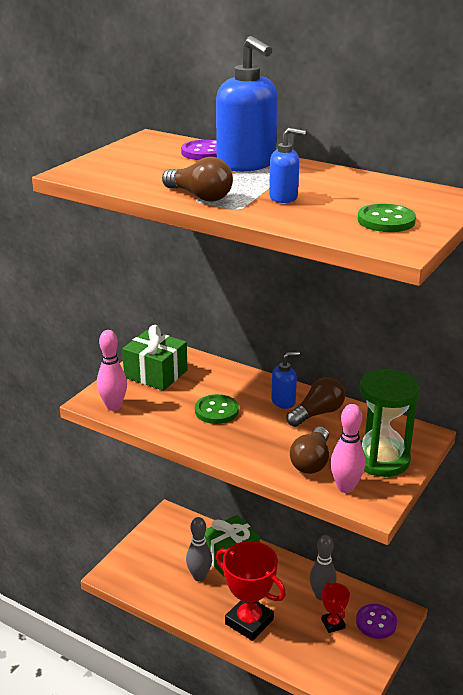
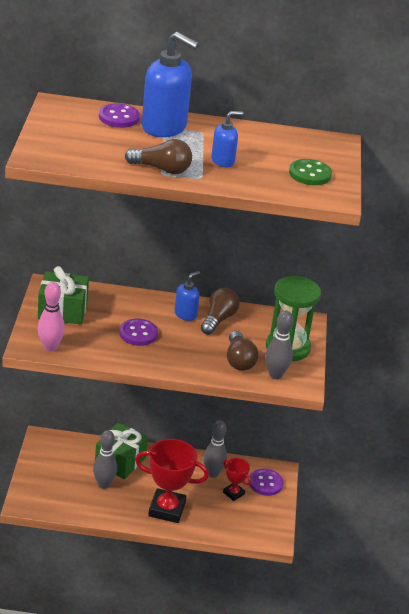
camera: 30 degrees left, 5 degrees up
green button [195,394,239,424] -> purple button [119,319,158,346]
pink bowling pin [330,404,365,493] -> grey bowling pin [265,311,293,379]

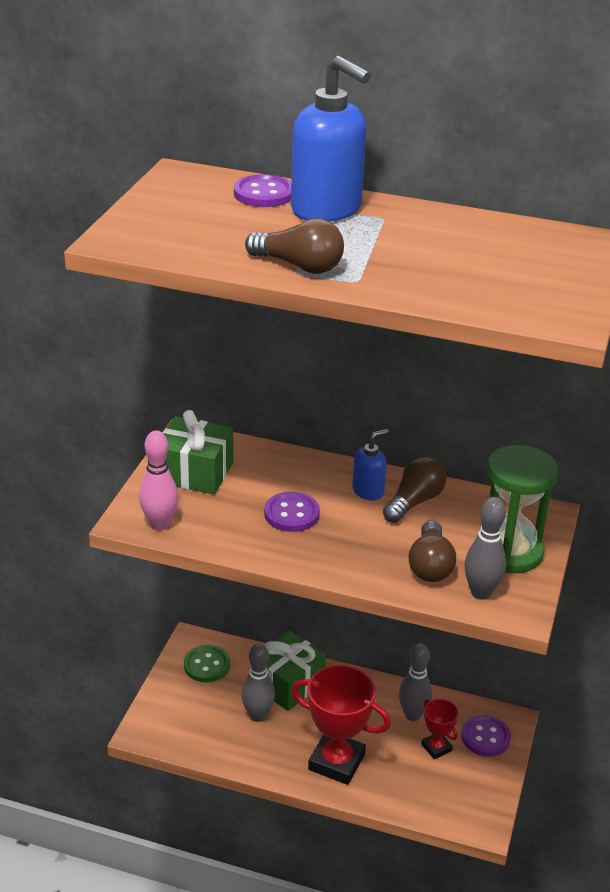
camera: 15 degrees right, 0 degrees up
blue soap dispenser [211,111,243,167] -> none
green button [289,159,332,185] -> green button moved to [184,645,230,682]

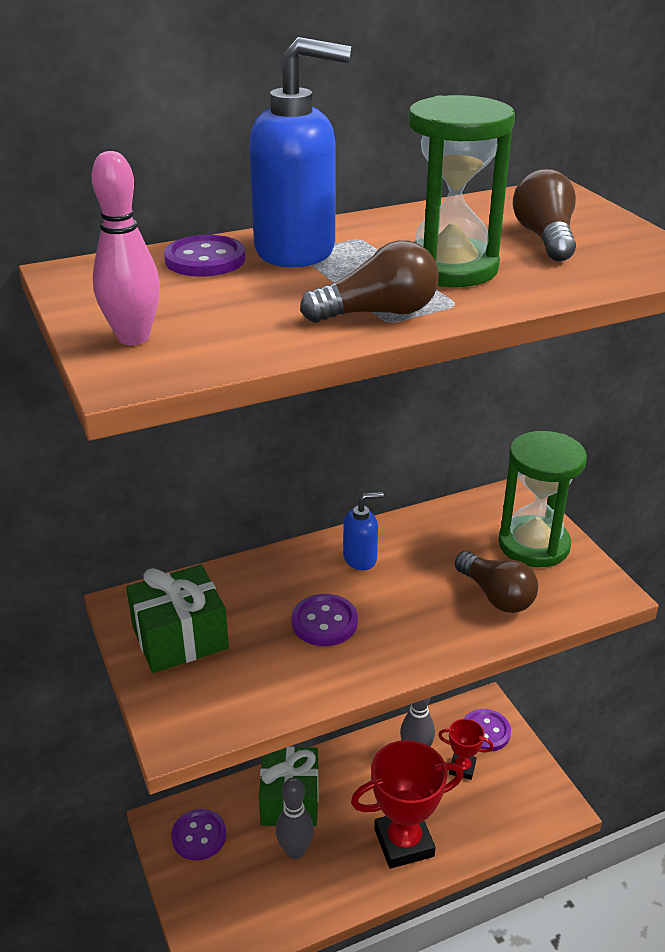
camera: 40 degrees left, 0 degrees up
pink bowling pin [139,431,178,531] -> pink bowling pin moved to [92,151,160,345]
green button [184,645,230,682] -> purple button [171,809,226,860]
blue soap dispenser [352,429,389,500] -> blue soap dispenser turned 60 degrees clockwise [343,492,384,570]
brown light bulb [383,456,447,523] -> brown light bulb moved to [513,169,576,261]
grey bowling pin [464,497,506,600] -> none
none -> green hourglass [408,95,515,287]

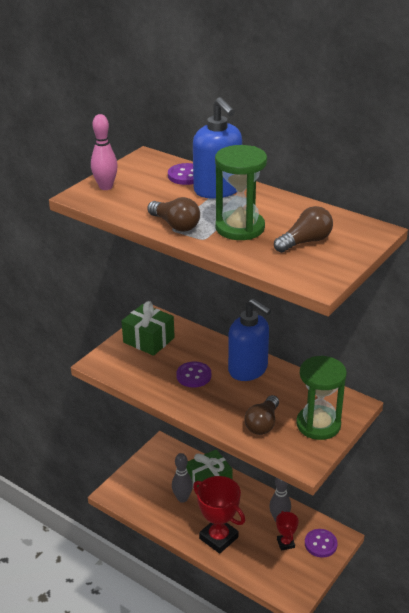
camera: 60 degrees right, 0 degrees up
purple button [171,809,226,860] -> none
blue soap dispenser [343,492,384,570] -> blue soap dispenser [228,298,271,381], size x1.93

